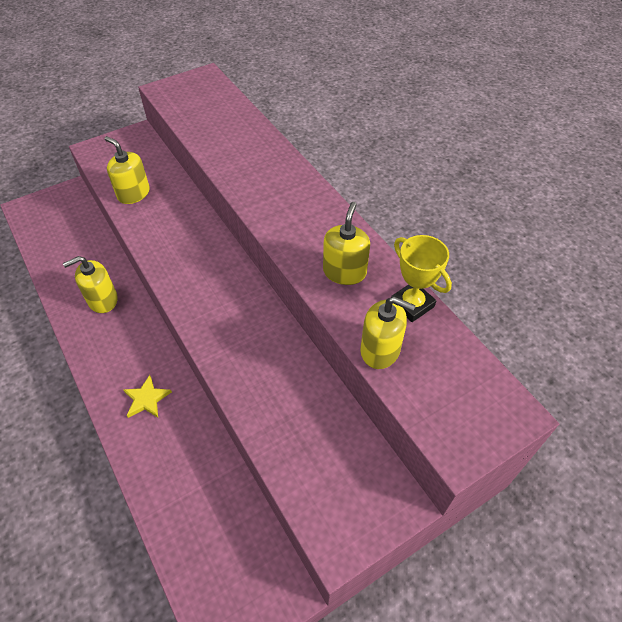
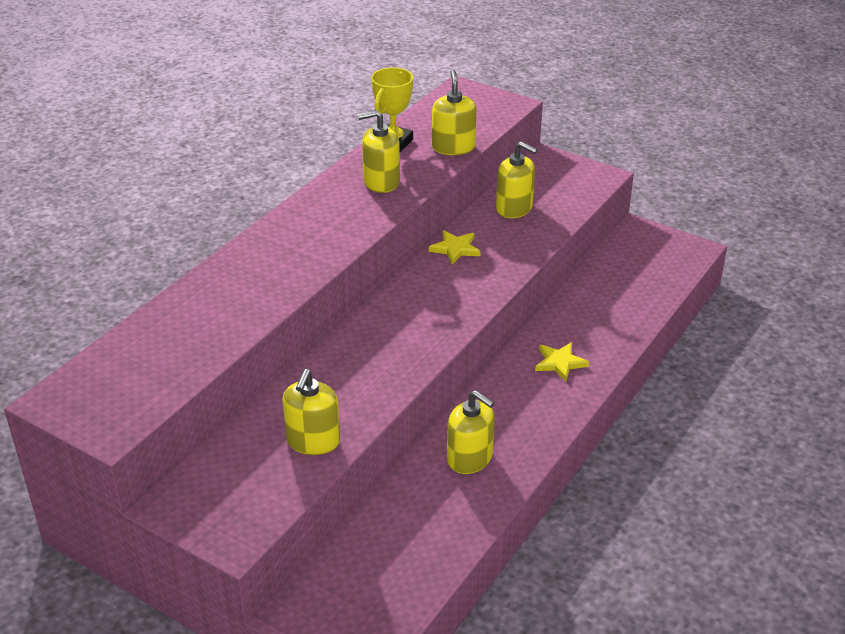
camera: 115 degrees left, 15 degrees down
none -> yellow star [429,230,481,265]
none -> yellow soap dispenser [496,141,538,218]

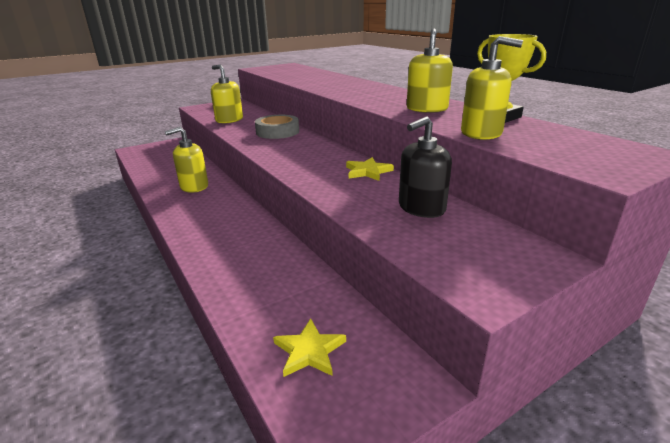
camera: 115 degrees right, 10 degrees down
yellow soap dispenser [496,141,538,218] -> black soap dispenser [399,117,452,218]
yellow star [535,342,589,381] -> yellow star moved to [273,318,346,377]
none -> grey tape [255,115,299,139]

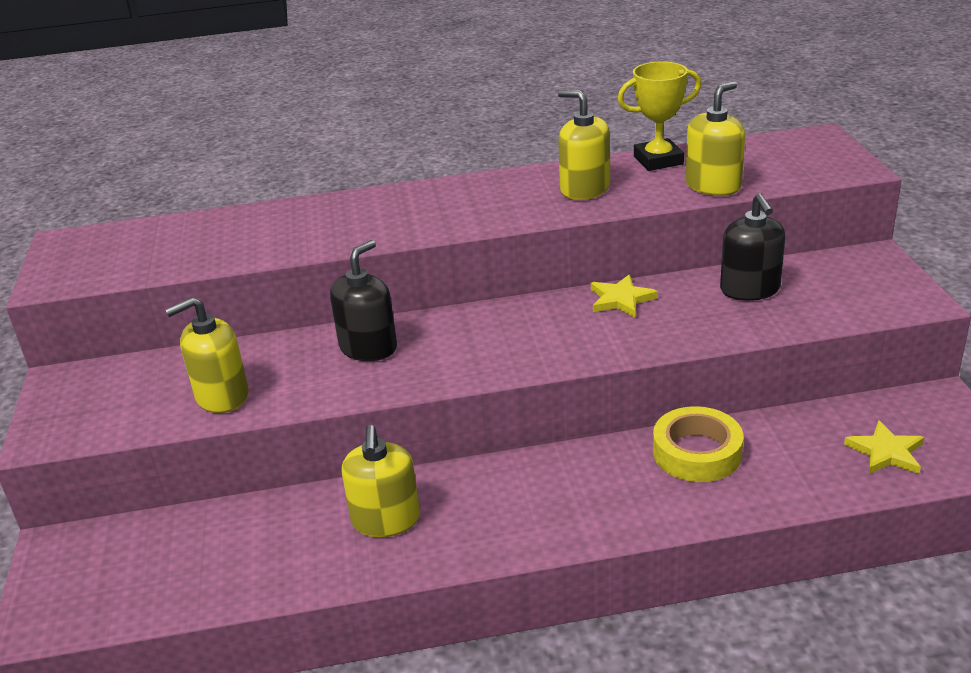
camera: 65 degrees left, 5 degrees up
grey tape [255,115,299,139] -> black soap dispenser [330,240,397,361]
none -> yellow tape [653,406,744,482]

